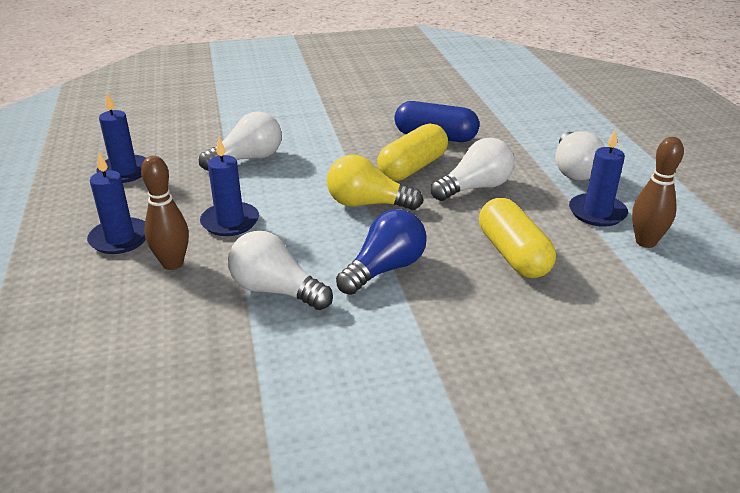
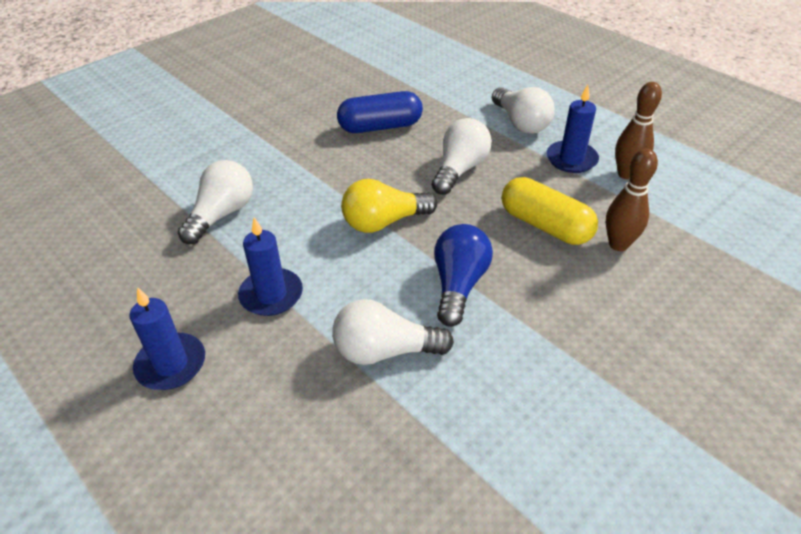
camera: 30 degrees left, 10 degrees up
blue candle [96,93,146,183] -> none
brown bowling pin [141,156,189,270] -> brown bowling pin moved to [606,148,658,251]
yellow capsule [377,123,448,181] -> none

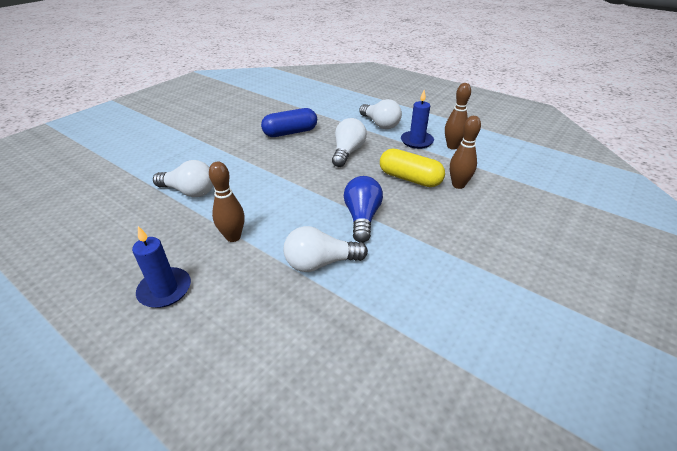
camera: 10 degrees left, 5 degrees down
white light bulb [178,160,253,244] -> white light bulb turned 90 degrees clockwise [153,160,213,197]
blue candle [238,217,303,316] -> brown bowling pin [209,161,244,242]
yellow light bulb [341,179,437,233] -> none

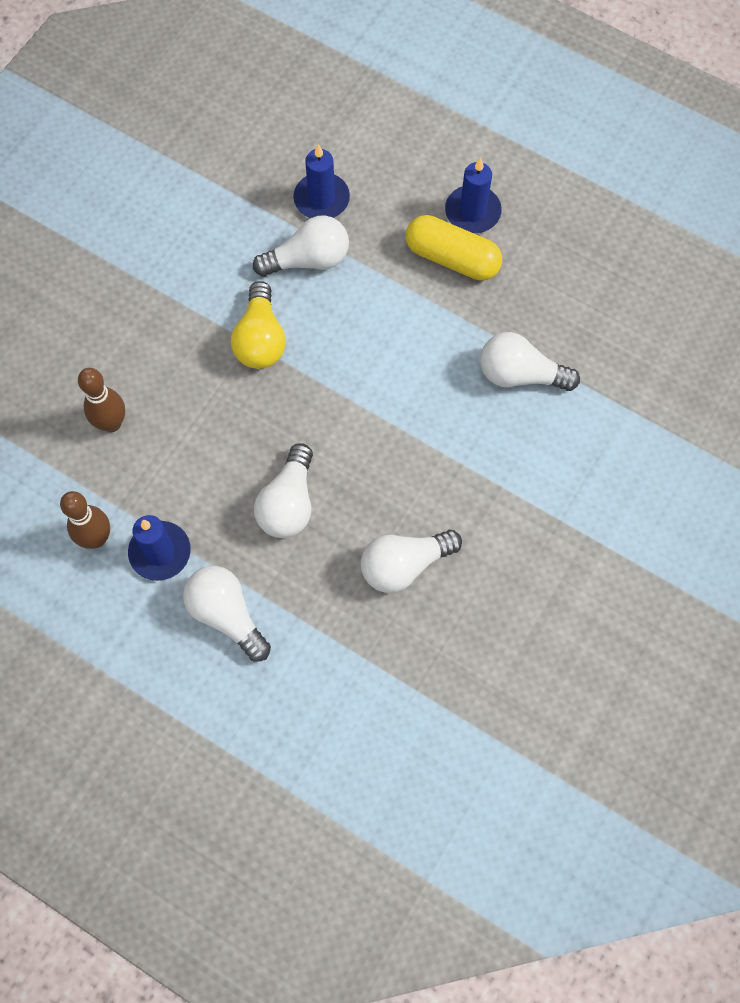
camera: 175 degrees right, 30 degrees up
brown bowling pin [209,161,244,242] -> none
blue capsule [261,108,317,137] -> white light bulb [361,530,462,593]
blue light bulb [344,176,383,243] -> yellow light bulb [231,281,286,369]
yellow capsule [380,149,445,187] -> yellow capsule moved to [406,215,502,281]
none -> blue candle [293,144,350,218]

